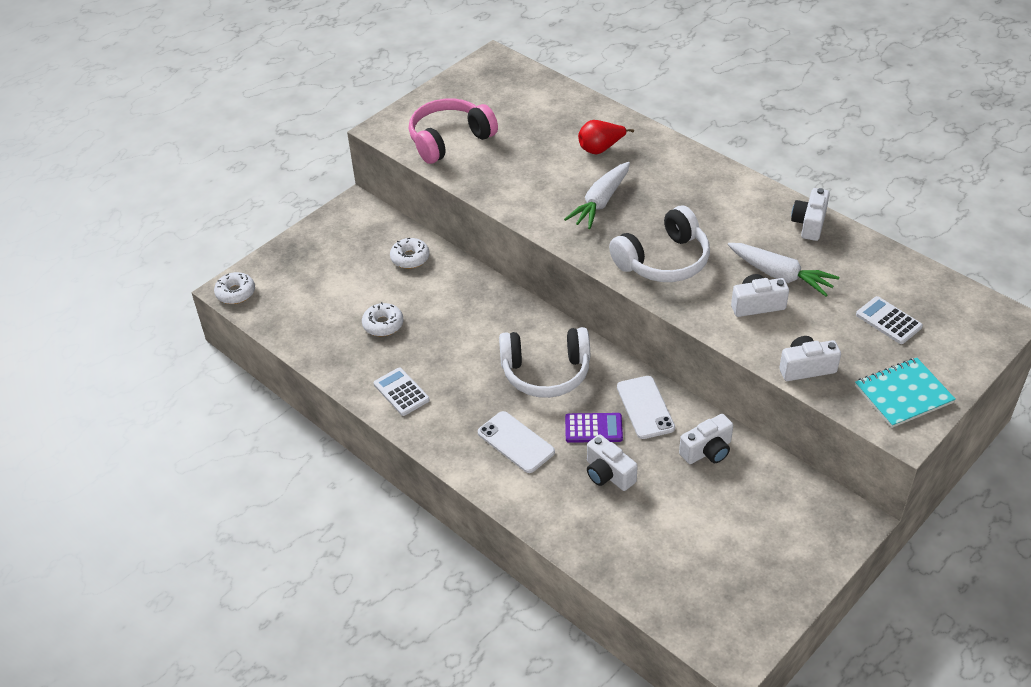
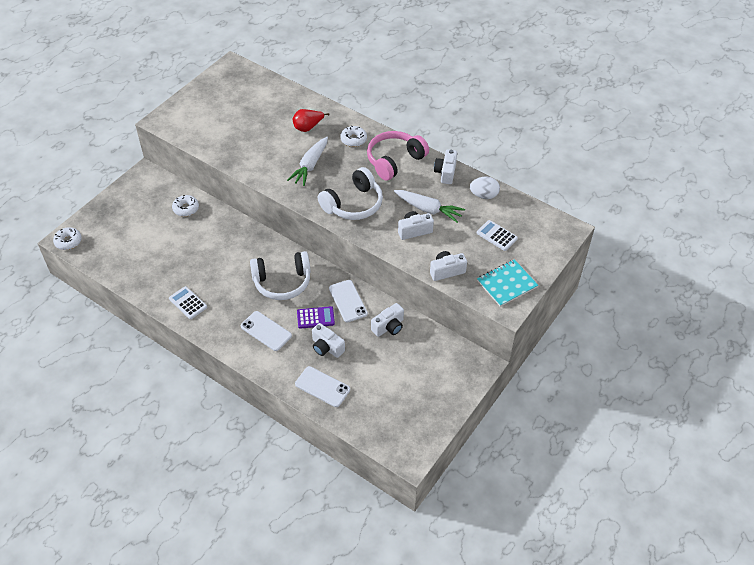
camera: 10 degrees left, 5 degrees up
white donut [362,302,403,336] -> white donut moved to [340,126,367,147]
pink headphones [409,99,498,164] -> pink headphones moved to [367,131,429,181]
none -> white phone [295,366,350,407]
none -> white egg [470,176,500,199]

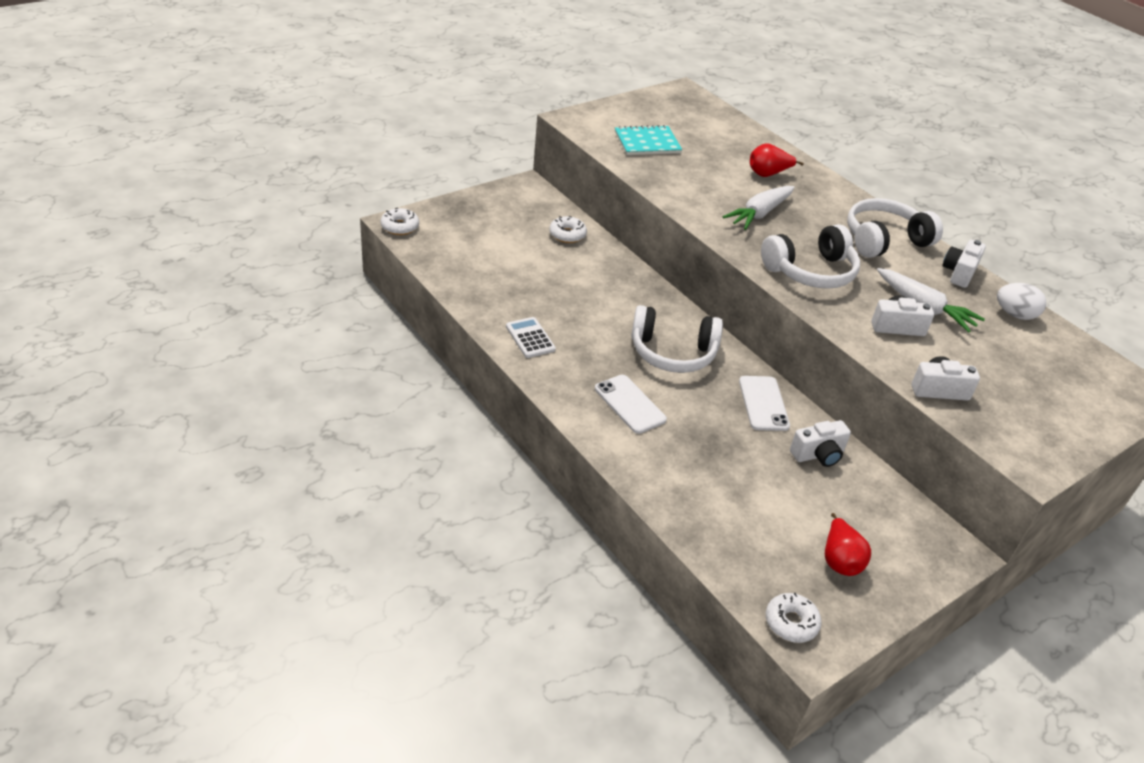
camera: 15 degrees right, 10 degrees down
white phone [295,366,350,407] -> none
purple calculator [297,306,335,329] -> none
white camera [312,323,345,358] -> none
white donut [340,126,367,147] -> white donut moved to [766,593,822,643]
pink headphones [367,131,429,181] -> white headphones [847,198,943,258]
white calculator [477,220,518,251] -> none
turquoise notebook [477,259,538,307] -> turquoise notebook moved to [615,125,682,155]
none -> red pear [825,513,871,576]

